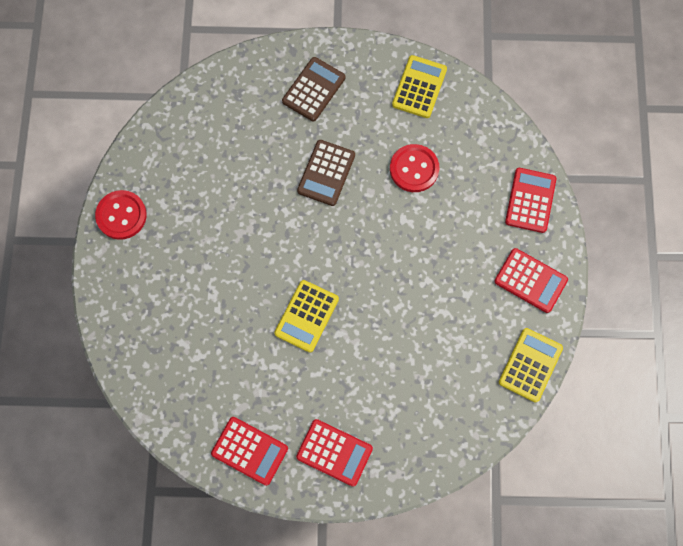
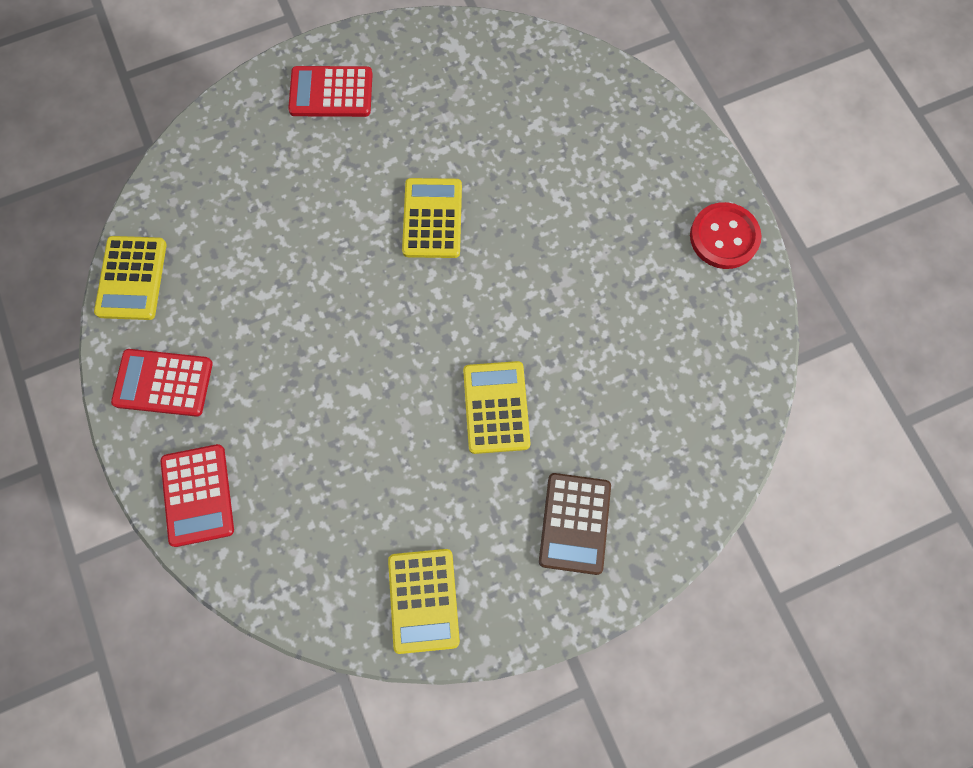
camera: 155 degrees right, 0 degrees up
red calculator [211,417,288,486] -> none
brown calculator [297,140,355,206] -> yellow calculator [463,361,530,454]
red button [390,144,439,192] -> none

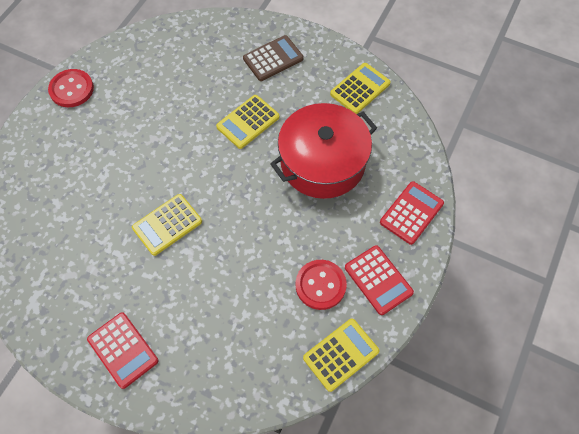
camera: 130 degrees left, 10 degrees down
none -> red pot [270,103,377,199]
none -> red button [296,260,347,310]

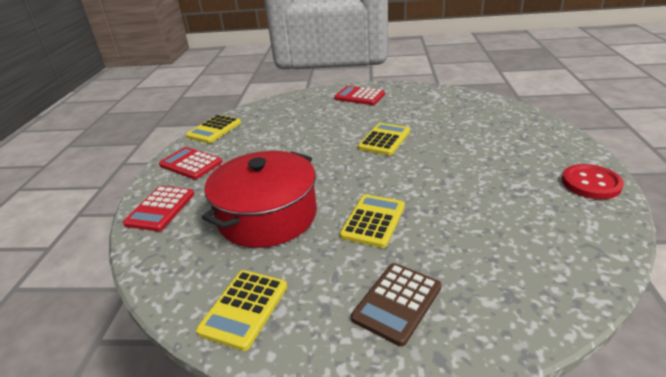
camera: 160 degrees right, 30 degrees down
red button [296,260,347,310] -> none

